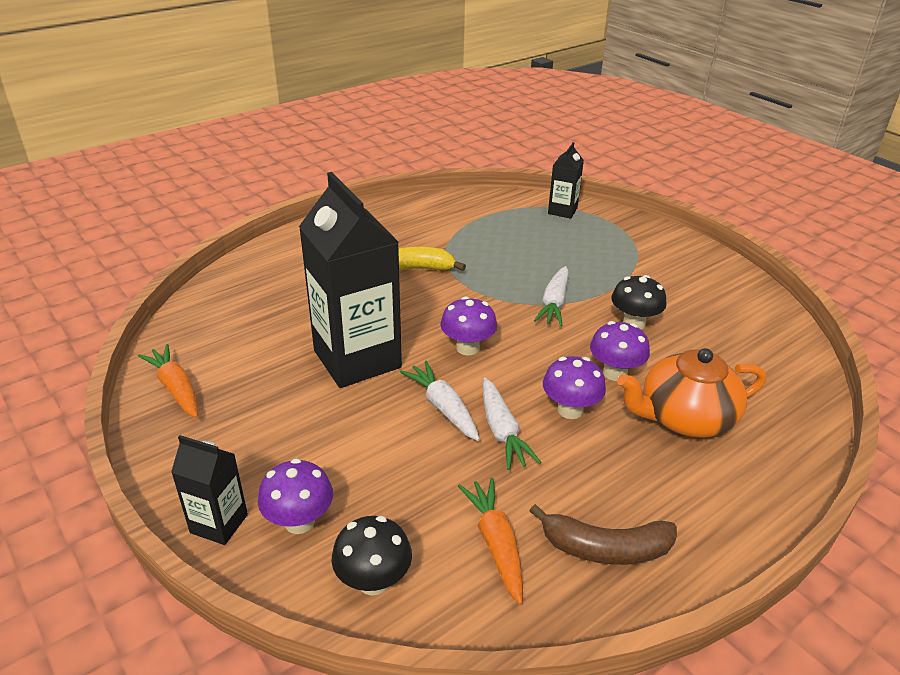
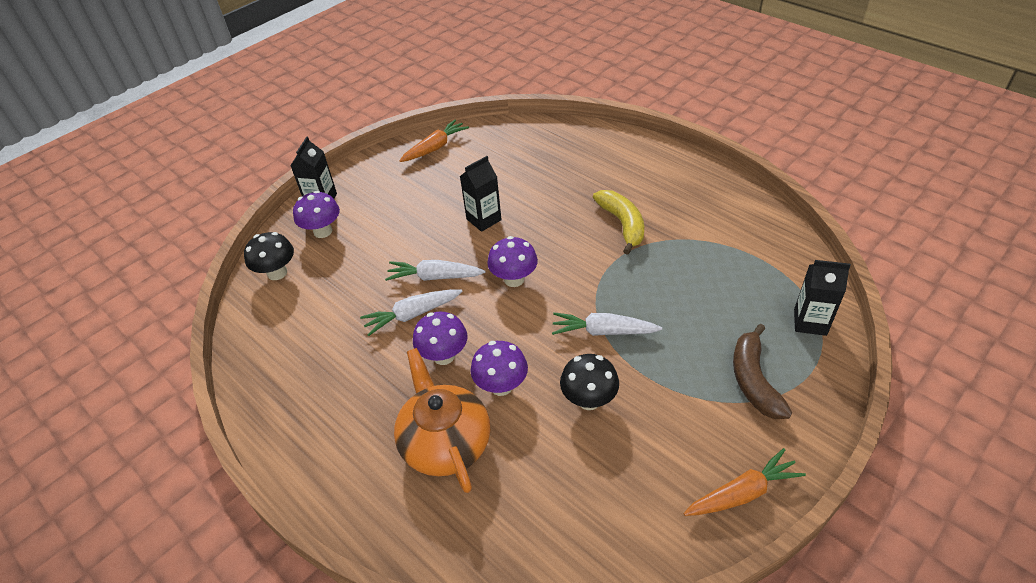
camera: 85 degrees right, 10 degrees up
black carton [299,172,402,388] -> black carton [460,156,502,232], size x0.48
white carrot [400,361,480,441] -> white carrot turned 135 degrees counterclockwise [385,260,486,281]
orange carrot [458,478,523,605] -> orange carrot moved to [683,448,806,516]
brown banana [530,504,677,565] -> brown banana moved to [733,324,792,419]

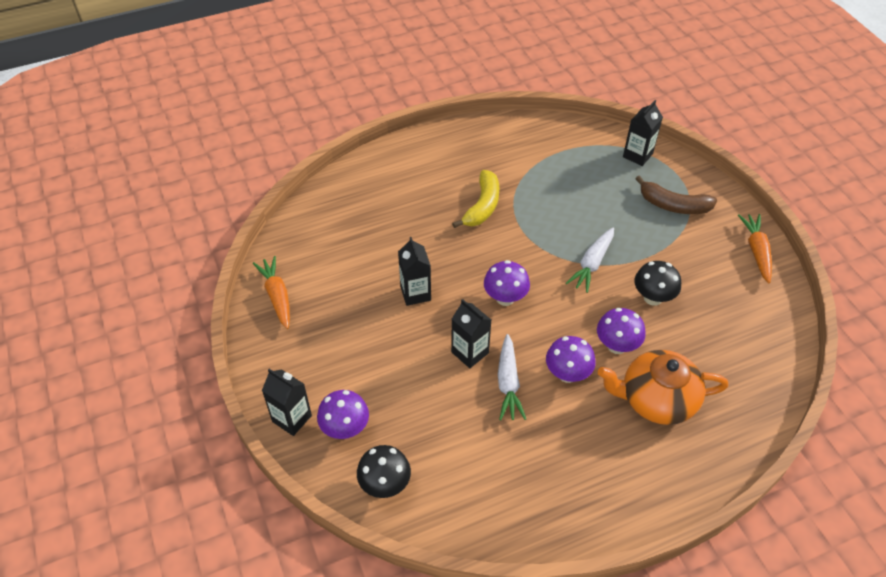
camera: 70 degrees left, 5 degrees up
white carrot [385,260,486,281] -> black carton [451,299,491,368]
yellow banana [593,190,644,255] -> yellow banana turned 105 degrees clockwise [452,170,500,228]

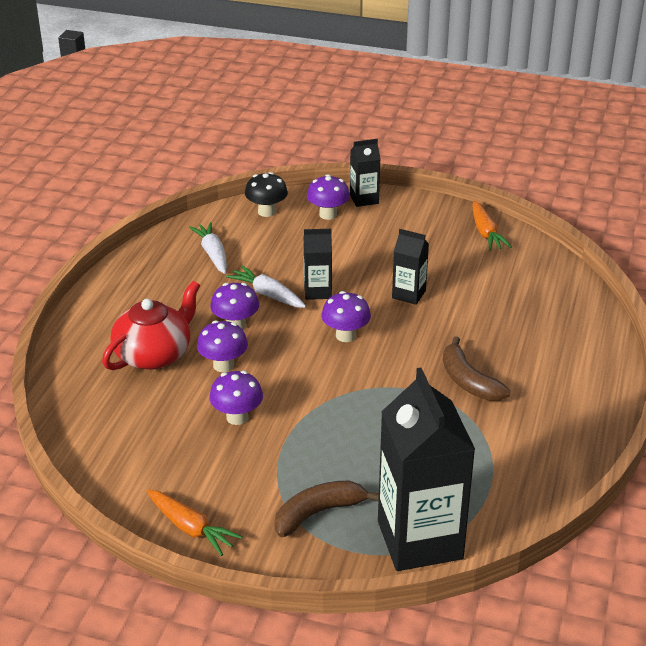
camera: 130 degrees right, 15 degrees down
orange carrot [253,256,290,329] -> orange carrot turned 60 degrees clockwise [473,201,512,251]
yellow banana [452,170,500,228] -> brown banana [443,336,511,401]
white carrot [566,228,614,293] -> white carrot moved to [189,222,227,274]
orange teapot [598,350,728,425] -> red teapot [102,281,200,370]
black carton [623,100,663,166] -> black carton [378,368,475,571], size x2.08
black mushroom [634,261,681,306] -> purple mushroom [209,371,263,425]

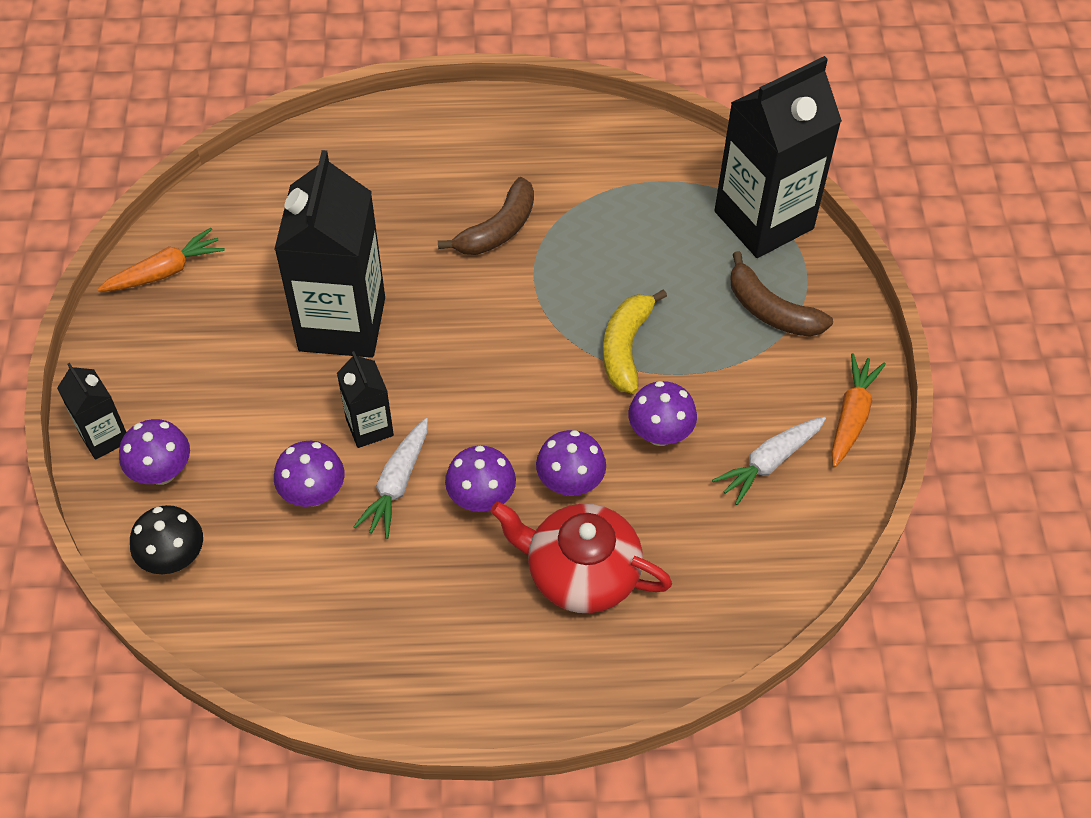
camera: 110 degrees left, 20 degrees up
white carrot [189,222,227,274] -> white carrot moved to [712,417,826,505]
purple mushroom [321,291,371,342] -> purple mushroom moved to [274,441,344,507]
black carton [392,229,429,305] -> black carton [274,150,385,358], size x2.08
none -> yellow banana [603,289,667,394]

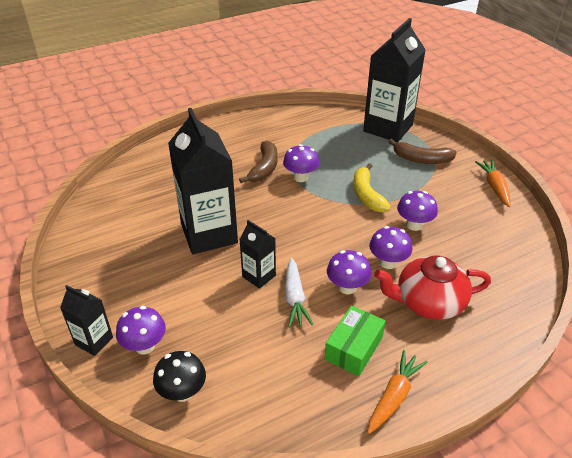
camera: 25 degrees left, 15 degrees down
orange carrot [98,228,225,291] -> orange carrot moved to [367,350,427,434]
purple mushroom [274,441,344,507] -> purple mushroom moved to [283,144,319,182]
white carrot [712,417,826,505] -> none
none -> green box [325,305,385,376]

